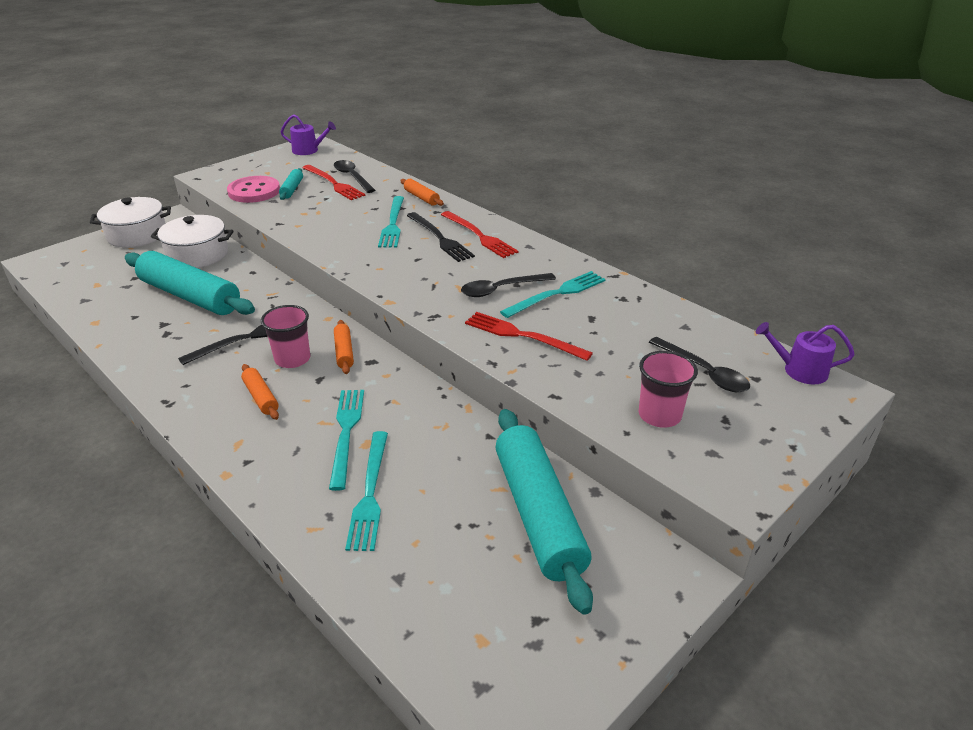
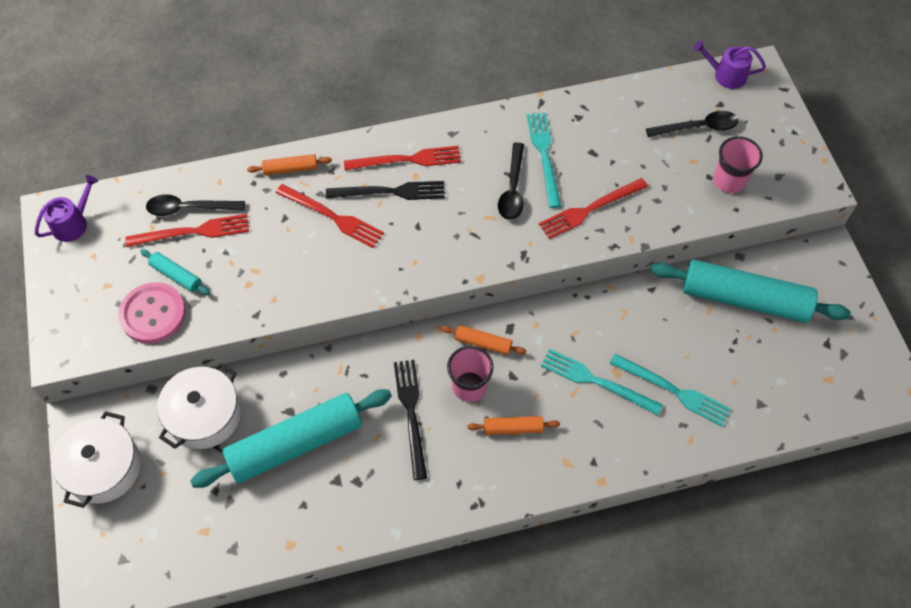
camera: 60 degrees left, 25 degrees up
turquoise fork [378,196,404,248] -> red fork [276,184,384,248]
purple watering can [756,322,855,385] -> purple watering can turned 60 degrees clockwise [693,41,766,89]

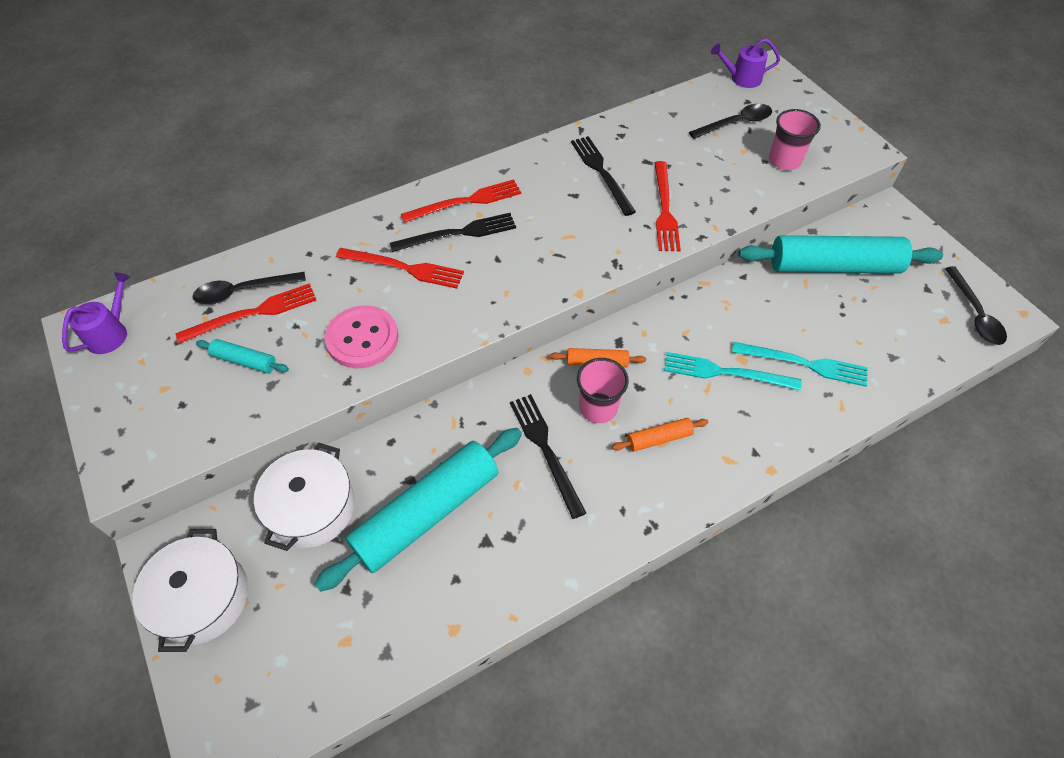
camera: 15 degrees left, 5 degrees down
pink button [118,282,186,343] -> pink button moved to [324,305,398,368]
orange rolling pin [247,154,332,175] -> none
black spoon [498,143,524,220] -> black spoon moved to [945,266,1007,345]
turquoise fork [527,112,561,208] -> black fork [571,136,636,216]
red fork [539,178,648,239] -> red fork turned 45 degrees counterclockwise [654,161,681,251]

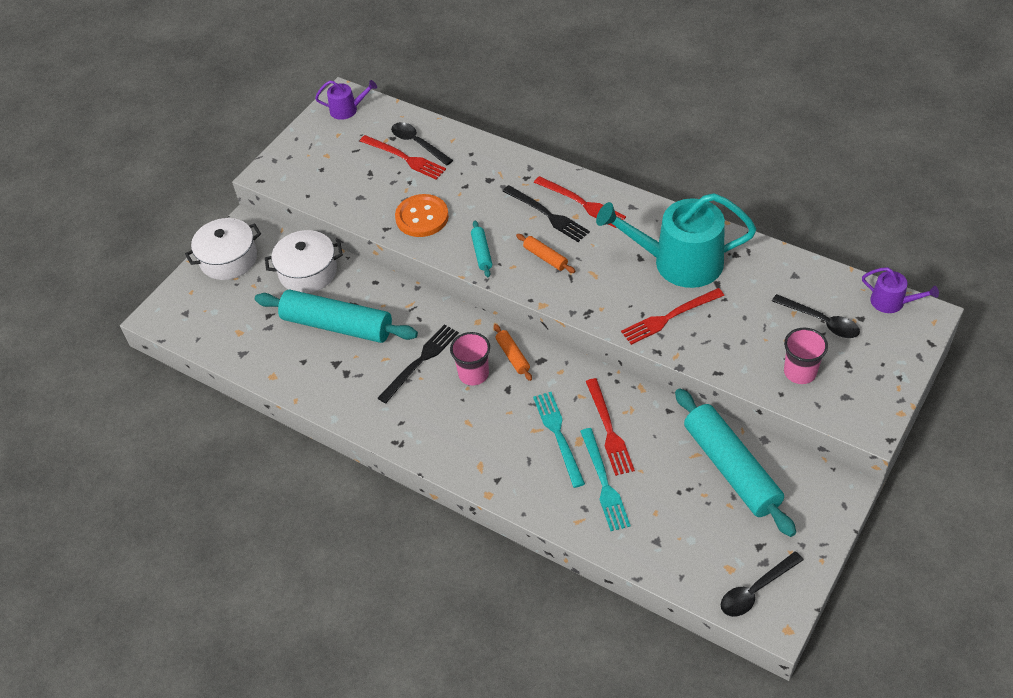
camera: 65 degrees right, 5 degrees down
turquoise rolling pin [196,339,289,373] -> turquoise rolling pin moved to [471,221,492,277]
pink button [324,305,398,368] -> orange button [395,194,449,237]
red fork [336,248,464,289] -> red fork moved to [586,378,635,476]
black fork [571,136,636,216] -> turquoise watering can [596,193,757,288]
orange rolling pin [612,418,708,452] -> orange rolling pin moved to [516,234,575,273]
purple watering can [711,38,780,88] -> purple watering can turned 150 degrees clockwise [862,267,939,313]

